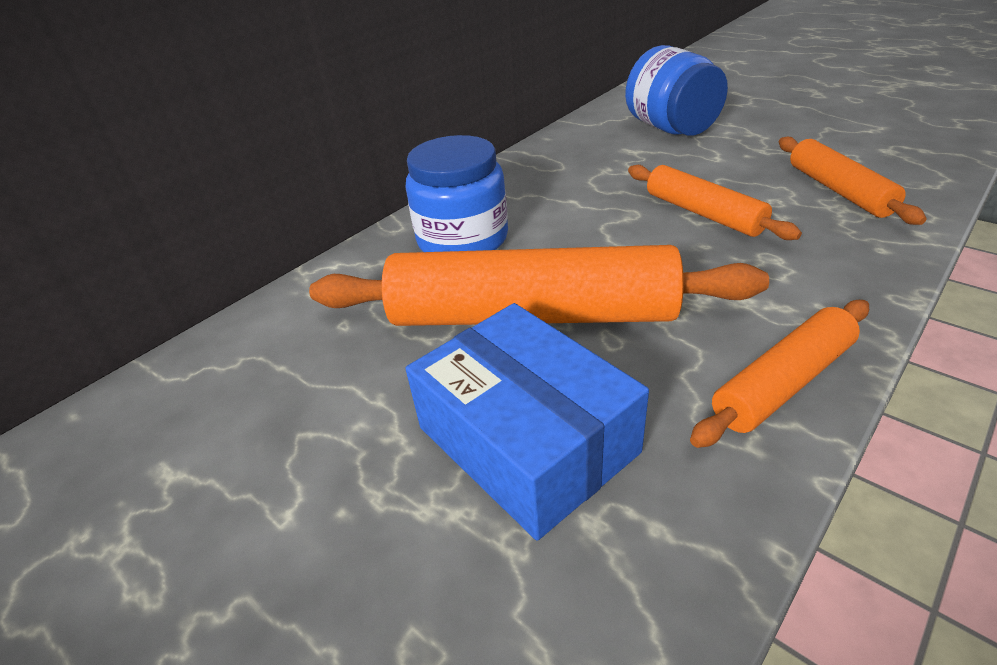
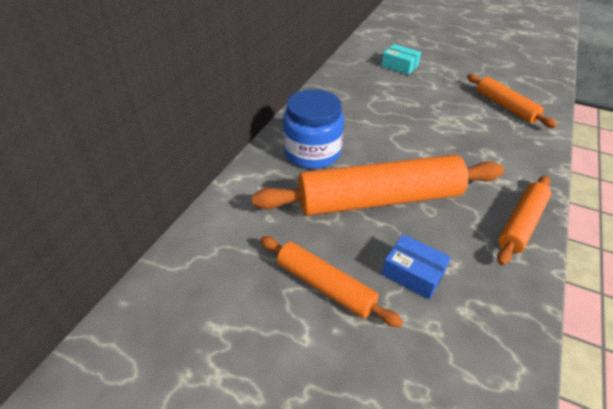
camera: 20 degrees left, 5 degrees up
blue box [406,303,649,540] -> blue box [382,234,451,300], size x0.53
blue jar [625,45,728,136] -> turquoise box [381,44,421,75]
orange rolling pin [628,165,802,240] -> orange rolling pin moved to [260,236,403,328]

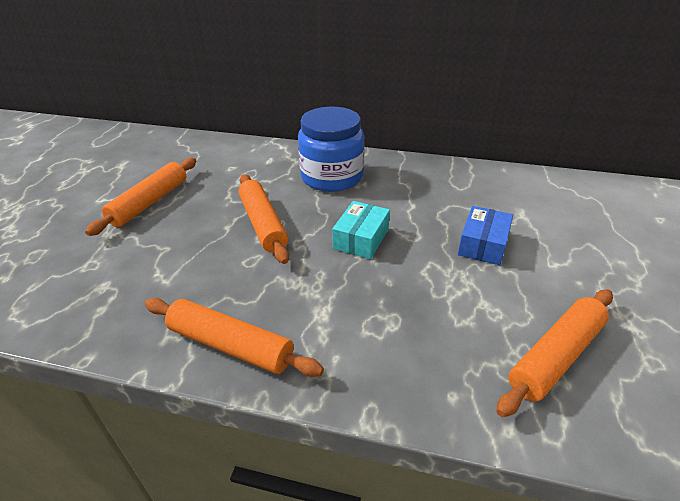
camera: 80 degrees right, 5 degrees down
orange rolling pin [252,155,504,216] -> orange rolling pin [238,174,289,264], size x0.55
turquoise box [381,44,421,75] -> turquoise box moved to [332,201,390,259]
blue box [382,234,451,300] -> blue box moved to [458,206,513,265]

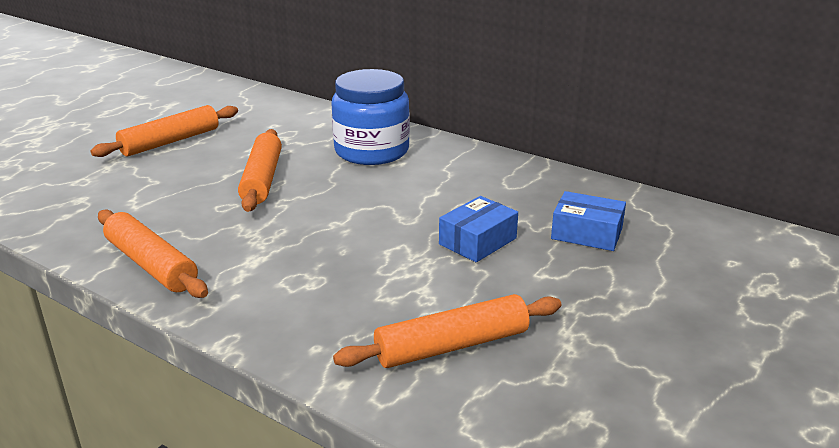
camera: 20 degrees right, 10 degrees down
turquoise box [332,201,390,259] -> none
none -> blue box [551,191,626,251]

